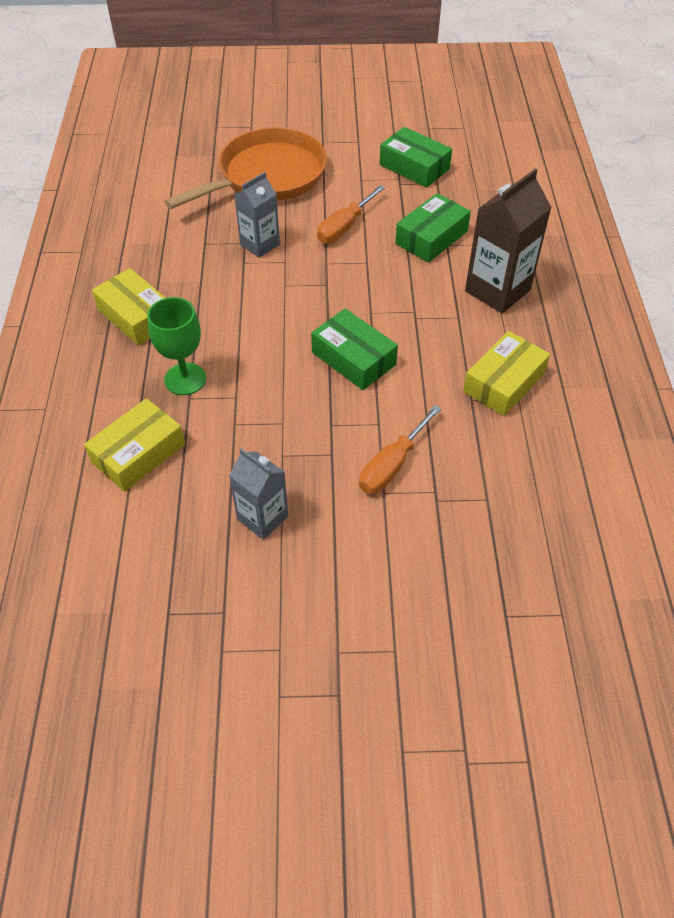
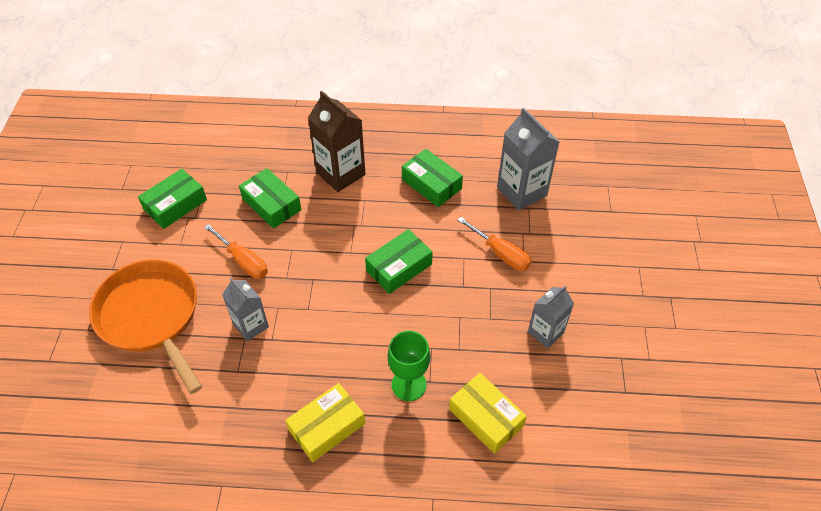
camera: 85 degrees left, 0 degrees up
yellow box [463,331,550,416] -> green box [402,149,463,207]
none -> grey carton [497,108,559,211]

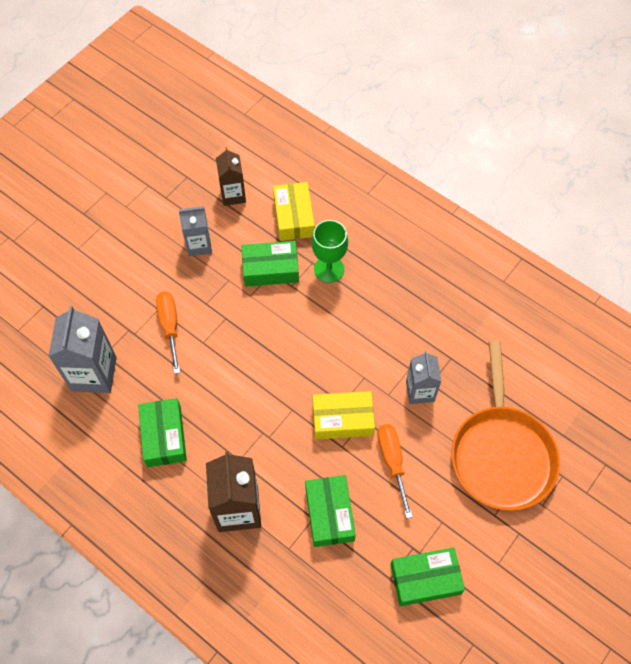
camera: 145 degrees left, 10 degrees up
yellow box [285,383,365,462] -> yellow box moved to [313,391,375,439]
green box [365,229,433,294] -> green box moved to [242,241,299,287]
none -> brown carton [216,147,246,206]

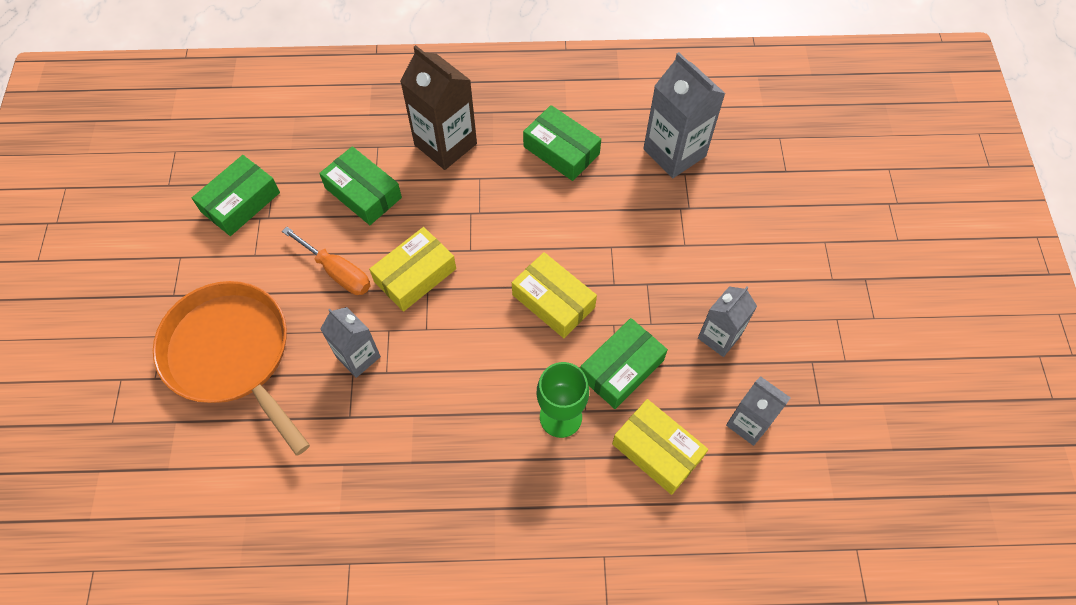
camera: 140 degrees right, 0 degrees up
orange screwdriver [156,291,180,374] -> none
brown carton [216,147,246,206] -> grey carton [726,376,791,446]
none -> yellow box [512,252,597,338]

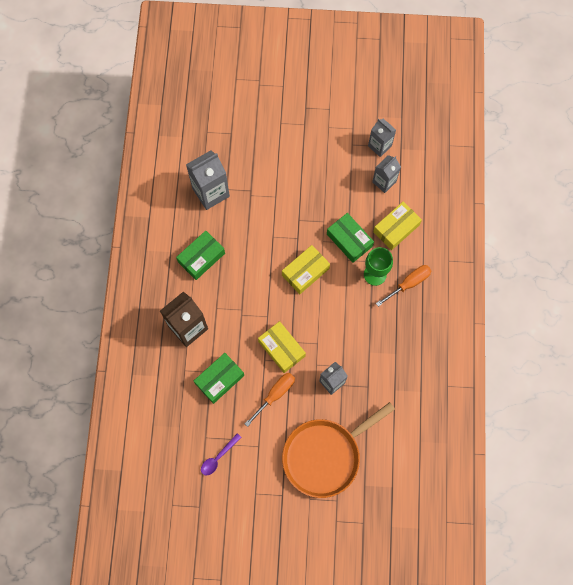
camera: 85 degrees left, 10 degrees up
green box [192,155,280,236] -> purple spoon [201,433,242,476]
grey carton [698,286,757,357] -> grey carton moved to [368,118,396,157]
none -> orange screwdriver [376,265,431,307]

